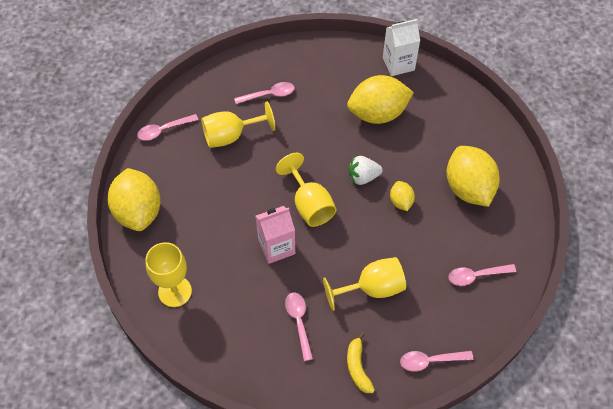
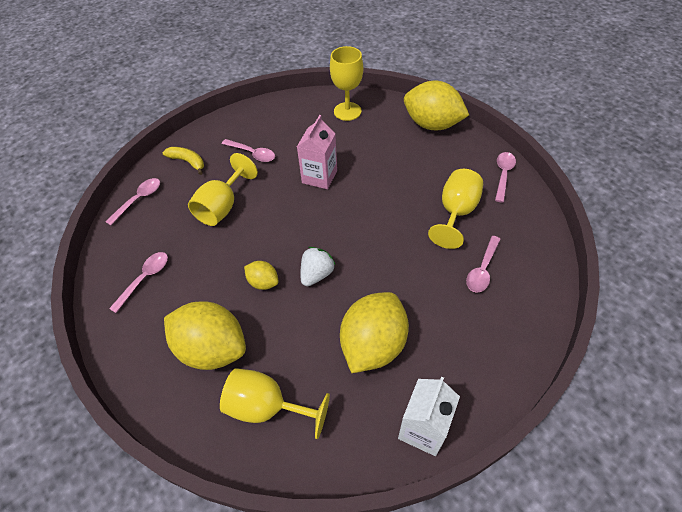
camera: 135 degrees right, 5 degrees down
yellow goblet [276,153,336,227] -> yellow goblet moved to [220,368,330,439]

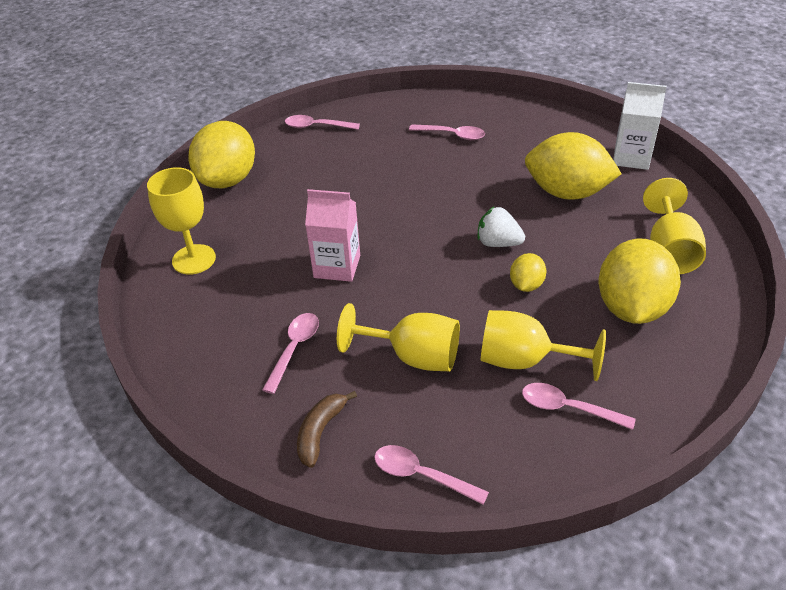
camera: 100 degrees left, 10 degrees down
yellow banana [162,147,204,175] -> brown banana [297,391,357,468]
yellow goblet [428,169,483,249] -> yellow goblet moved to [481,310,606,381]

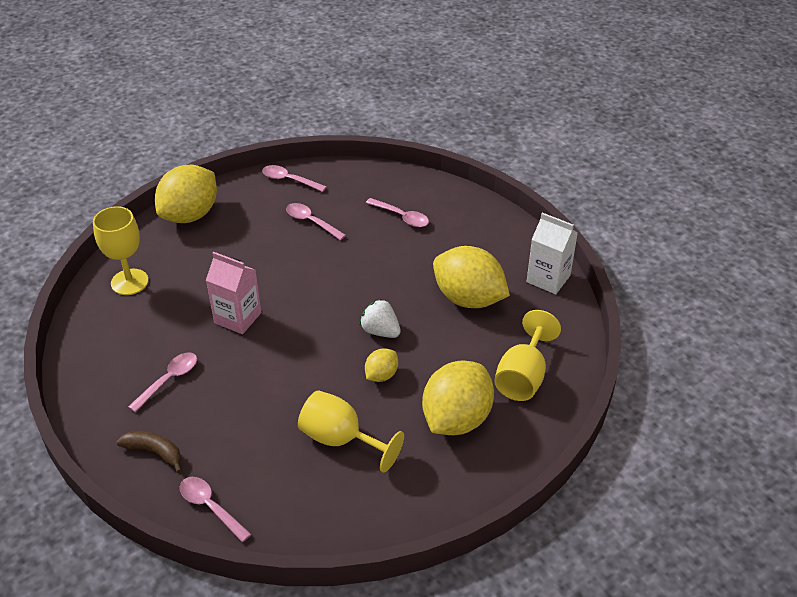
camera: 15 degrees right, 0 degrees up
brown banana [297,391,357,468] -> brown banana turned 75 degrees clockwise [117,431,182,473]
yellow goblet [337,303,460,371] -> none
pink spoon [522,383,636,430] -> pink spoon moved to [286,203,346,240]

